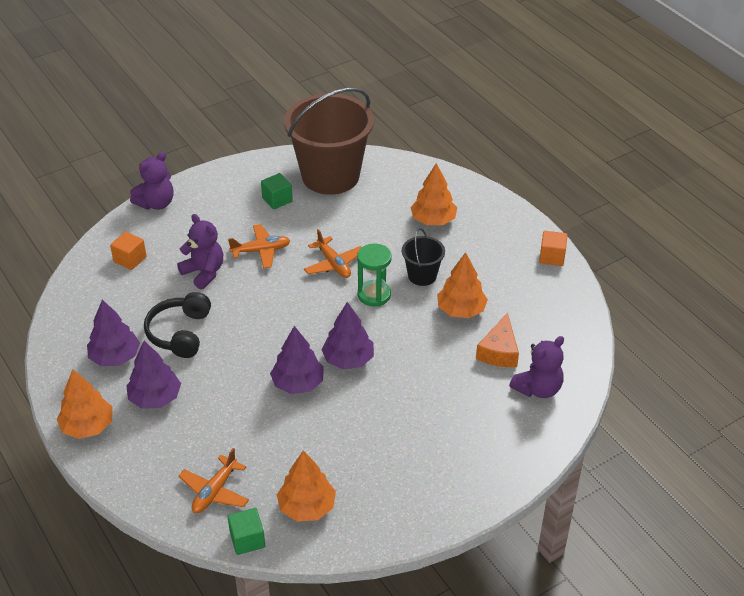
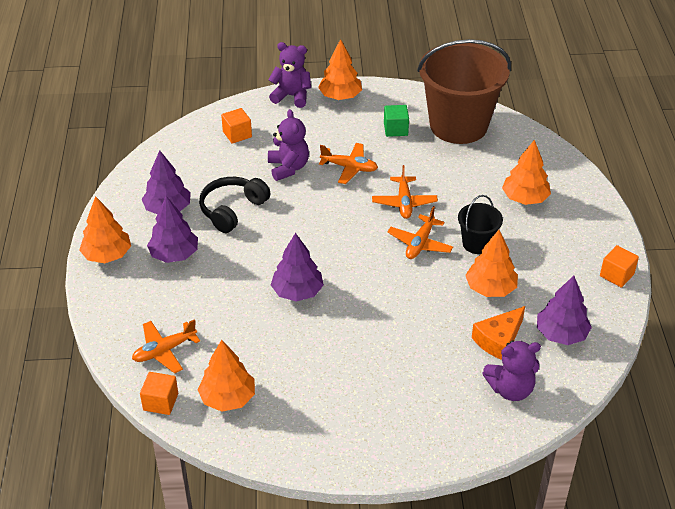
camera: 30 degrees right, 0 degrees up
purple teddy bear [130,152,174,210] -> purple teddy bear turned 150 degrees counterclockwise [268,42,311,108]
green cube [228,508,265,555] -> orange cube [140,372,178,415]
purple tree [322,302,374,370] -> purple tree moved to [537,275,592,345]
green hourglass [357,243,392,307] -> orange plane [388,206,453,259]
none -> orange tree [318,39,362,100]

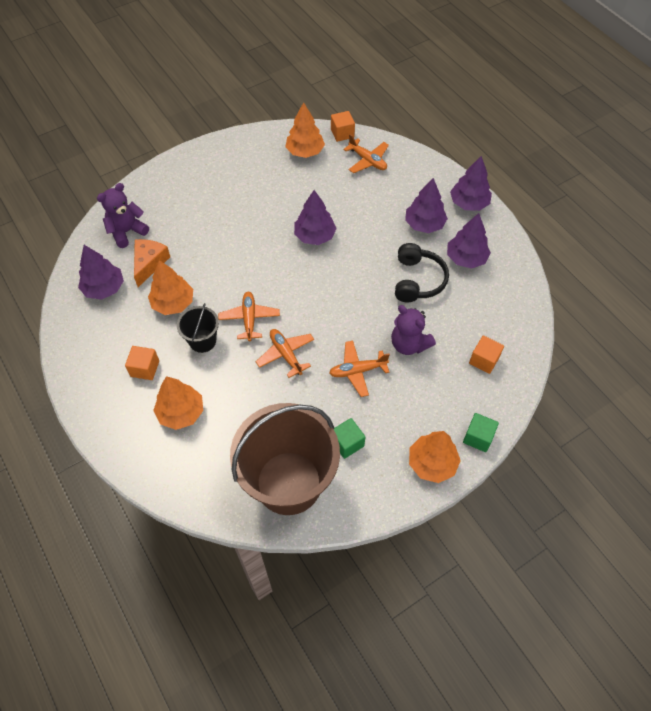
camera: 150 degrees right, 15 degrees up
orange tree [79,196,131,263] -> purple tree [450,156,492,211]
orange plane [132,319,200,373] -> orange plane turned 105 degrees clockwise [343,134,389,173]
purple teddy bear [268,42,311,108] -> green cube [463,413,499,452]
orange cube [600,245,639,288] -> orange cube moved to [125,346,159,380]

